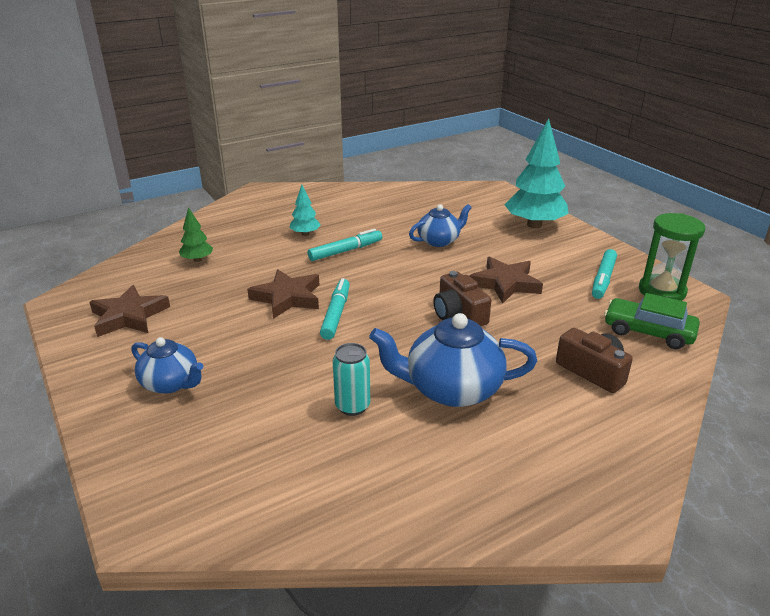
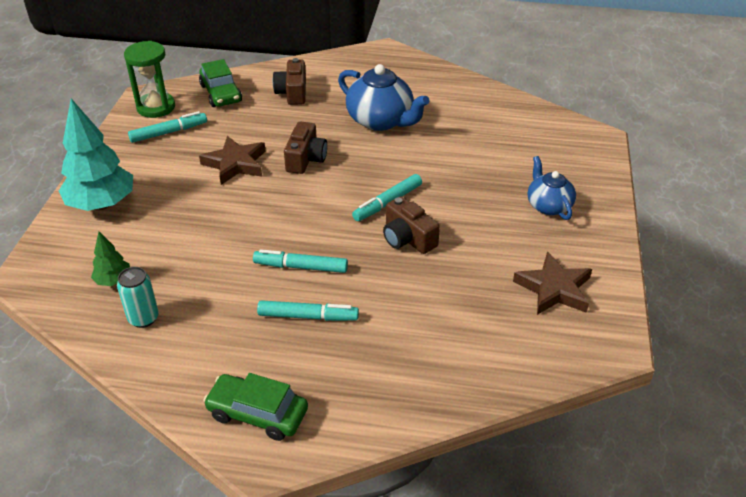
camera: 140 degrees left, 10 degrees up
green tree [179,207,213,262] -> green tree moved to [91,232,130,286]
brown star [247,269,319,319] -> brown camera [383,196,440,254]
turquoise tree [289,185,321,236] -> turquoise marker [257,300,359,321]
turquoise can [333,343,370,416] -> turquoise can moved to [117,267,159,328]
blue teapot [409,204,472,247] -> none
none -> green car [203,373,308,441]

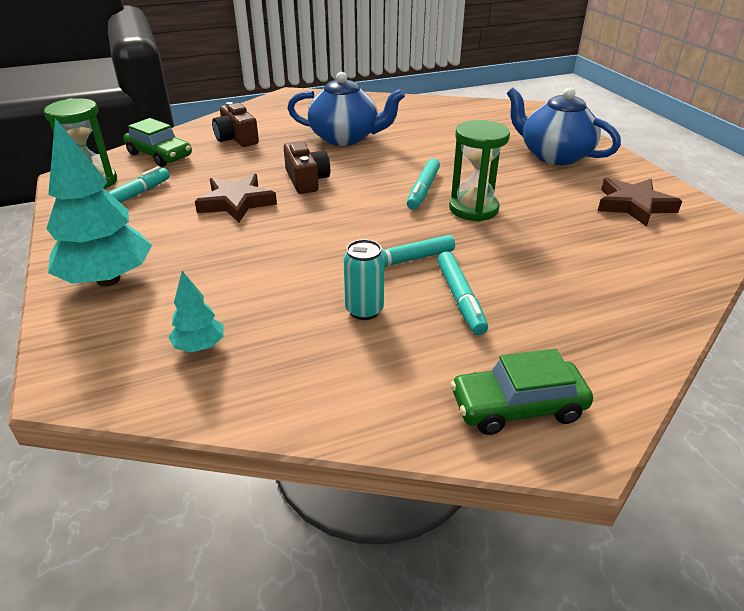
camera: 30 degrees left, 5 degrees down
green tree [91,232,130,286] -> turquoise tree [168,271,224,352]
turquoise can [117,267,159,328] -> turquoise can moved to [343,239,385,320]
turquoise marker [257,300,359,321] -> turquoise marker turned 105 degrees clockwise [437,252,488,335]
brown camera [383,196,440,254] -> green hourglass [449,120,510,222]
blue teapot [528,156,576,220] -> blue teapot [507,87,621,165], size x1.61

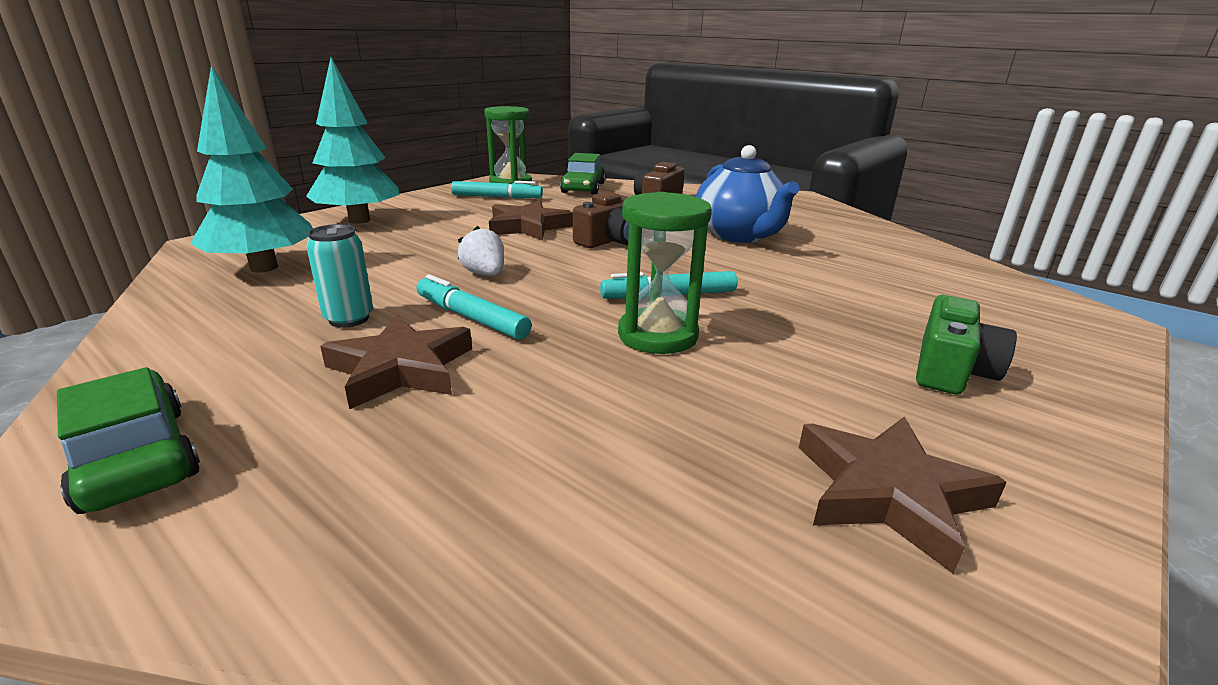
camera: 60 degrees right, 10 degrees down
turquoise tree [168,271,224,352] -> turquoise tree [190,65,313,273], size x2.05
turquoise marker [437,252,488,335] -> brown star [320,315,472,409]
blue teapot [507,87,621,165] -> green camera [916,295,1017,395]
none -> white strawberry [458,226,504,276]

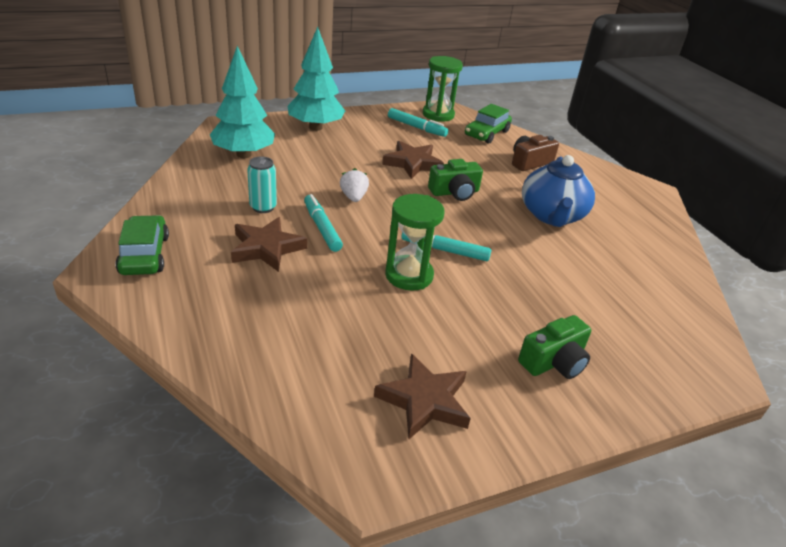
camera: 25 degrees right, 10 degrees up
brown camera [573,191,629,248] -> green camera [428,159,483,201]

